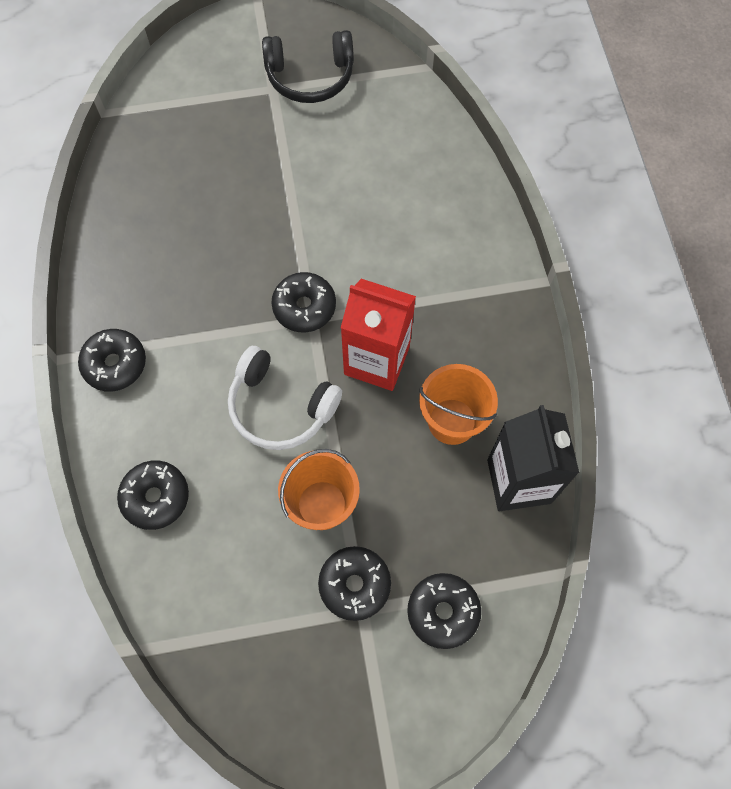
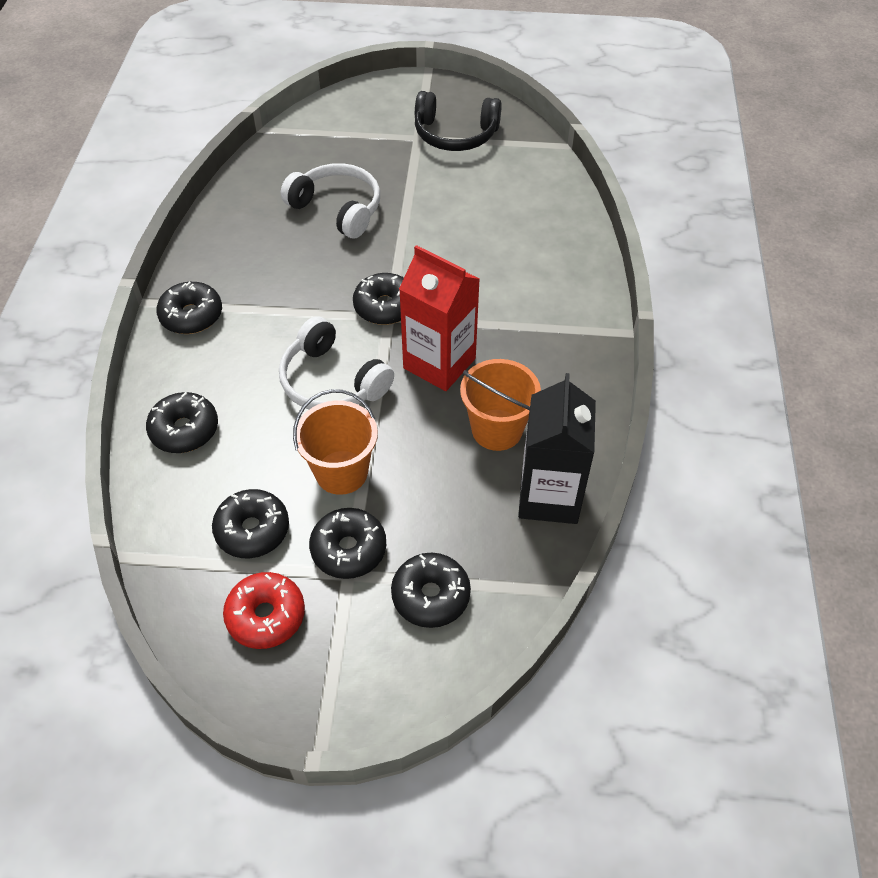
camera: 15 degrees right, 15 degrees down
none -> black donut [212,489,289,558]
none -> red donut [223,572,305,649]
none -> white headphones [281,163,380,238]

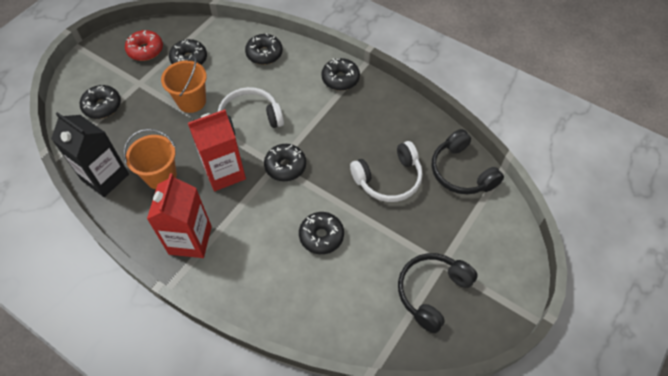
camera: 120 degrees right, 5 degrees up
black donut [309,508,386,579] -> black donut moved to [299,212,344,254]
none -> red carton [147,173,212,258]
none -> black headphones [432,129,504,194]

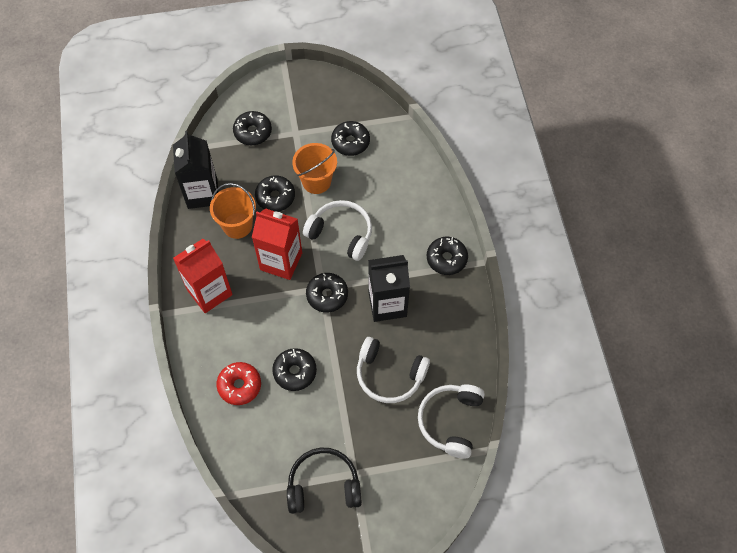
camera: 45 degrees right, 5 degrees up
red donut [125,30,163,61] -> red donut moved to [217,362,261,405]
black donut [245,33,283,65] -> black donut moved to [255,175,295,212]
black headphones [432,129,504,194] -> white headphones [418,385,485,459]
none -> black carton [368,255,410,322]

